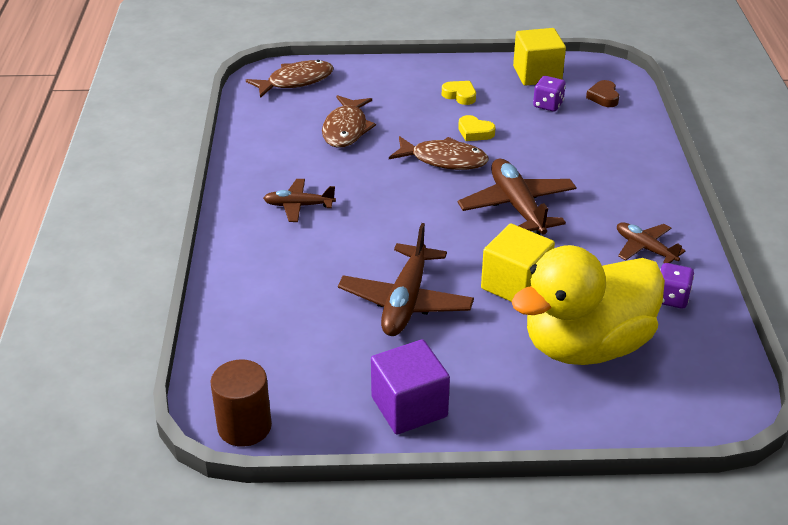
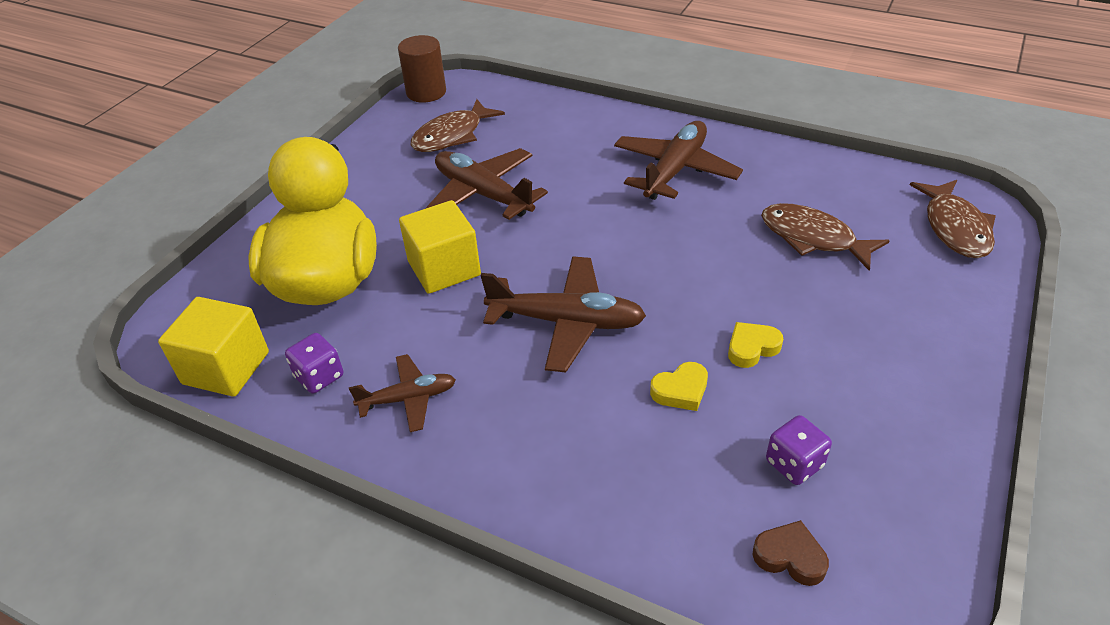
camera: 120 degrees right, 5 degrees up
brown plane [263,179,336,222] -> brown plane [614,121,743,200], size x1.71
purple cube [371,339,450,435] -> none
brown fish [389,136,489,170] -> brown fish moved to [411,99,505,152]
yellow heart [442,81,476,105] -> yellow heart moved to [650,362,708,411]
yellow cube [513,28,566,86] -> yellow cube moved to [158,297,269,397]

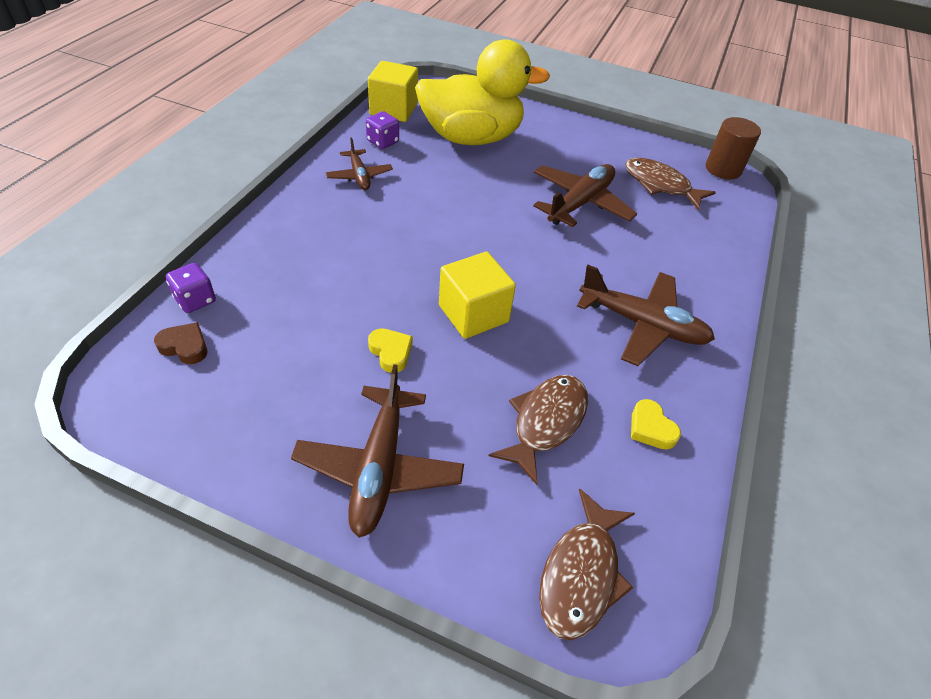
camera: 80 degrees right, 5 degrees up
yellow cube [399,200,481,294] -> yellow cube moved to [439,252,516,339]
brown plane [480,256,646,372] -> brown plane moved to [291,364,464,538]
yellow heart [650,362,708,411] -> yellow heart moved to [631,399,681,450]
brown heart [753,520,829,586] -> brown heart turned 90 degrees counterclockwise [154,322,207,364]
purple dice [766,415,832,485] -> purple dice moved to [166,263,216,313]
brown fish [910,180,996,258] -> brown fish turned 60 degrees counterclockwise [539,489,635,640]

